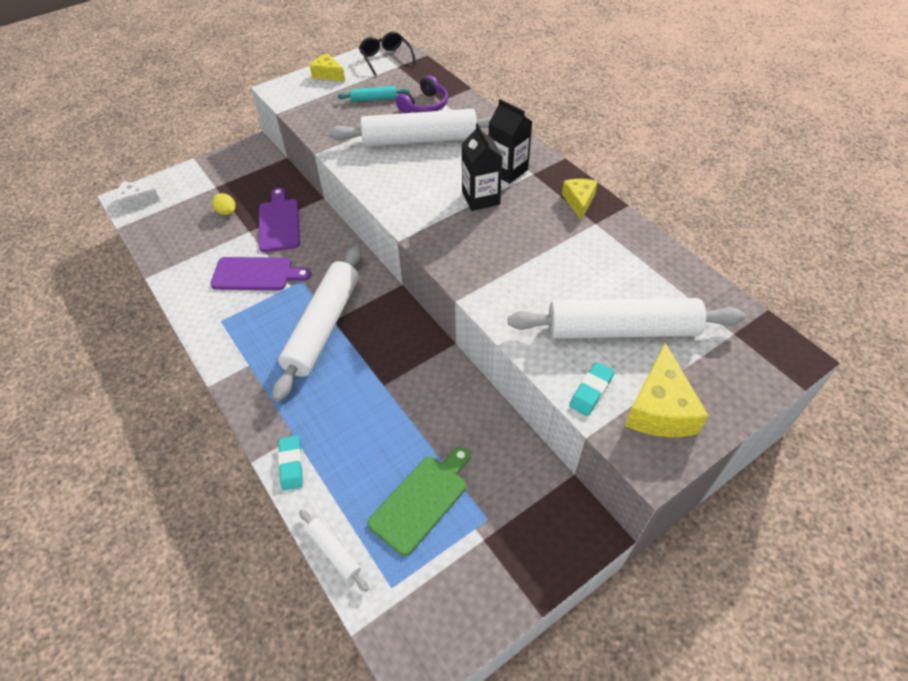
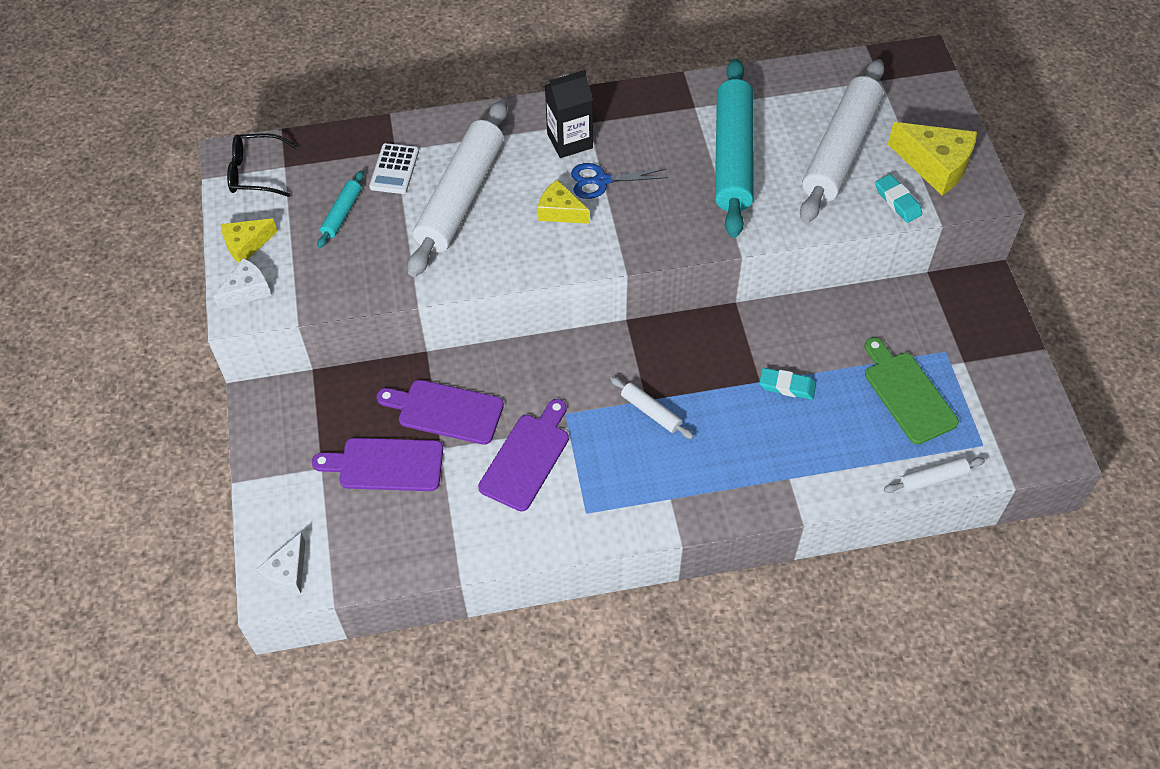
camera: 65 degrees left, 5 degrees up
yellow lemon [212,193,236,215] -> purple cutting board [312,438,443,491]
white rolling pin [272,245,362,402] -> white rolling pin [610,377,694,439], size x0.43
turquoise eraser [278,436,303,490] -> turquoise eraser moved to [759,368,816,400]
purple headphones [396,75,448,113] -> white calculator [369,143,419,194]
black carton [462,123,503,211] -> blue scissors [571,163,668,199]
yellow cheese [562,179,598,220] -> yellow cheese moved to [538,180,590,224]
none -> white cheese [214,258,271,310]
none -> turquoise rolling pin [715,59,754,238]

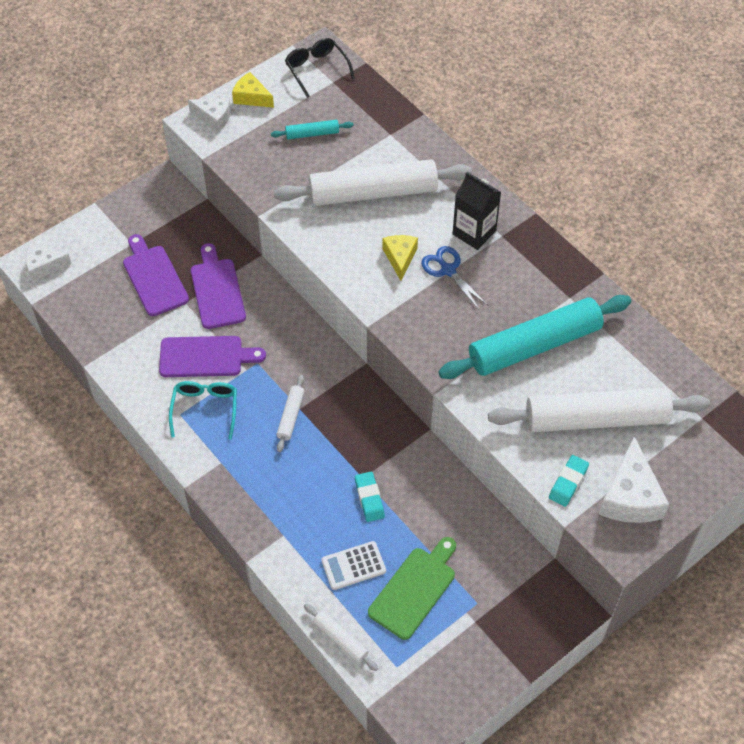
camera: 60 degrees right, 0 degrees up
white calculator [369,143,419,194] -> white calculator moved to [321,541,386,590]
yellow cheese [888,122,977,195] -> white cheese [599,436,669,523]
none -> turquoise glasses [169,381,237,440]

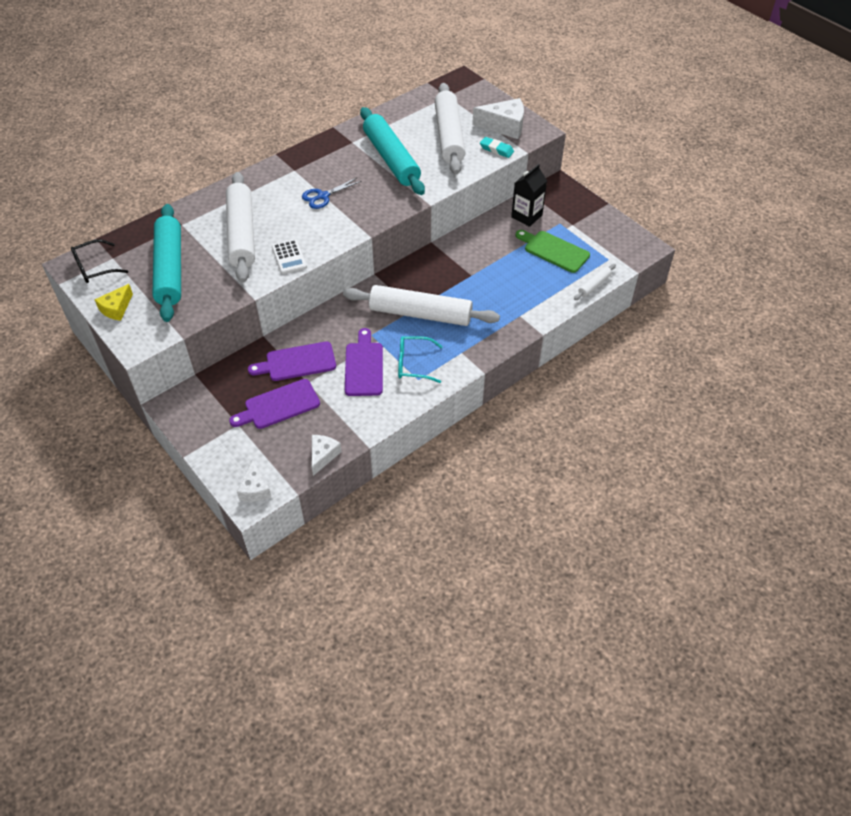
camera: 90 degrees left, 5 degrees down
white cheese [188,98,231,132] -> white cheese moved to [312,435,342,476]
turquoise rolling pin [271,120,354,139] -> turquoise rolling pin [152,204,181,322], size x2.31
white rolling pin [276,375,304,452] -> white rolling pin [343,285,500,326], size x2.31
white calculator [321,541,386,590] -> white calculator moved to [272,239,307,274]
turquoise eraser [355,472,385,522] -> none
yellow cheese [382,235,418,281] -> none
black carton [453,172,501,250] -> black carton moved to [511,164,547,227]

